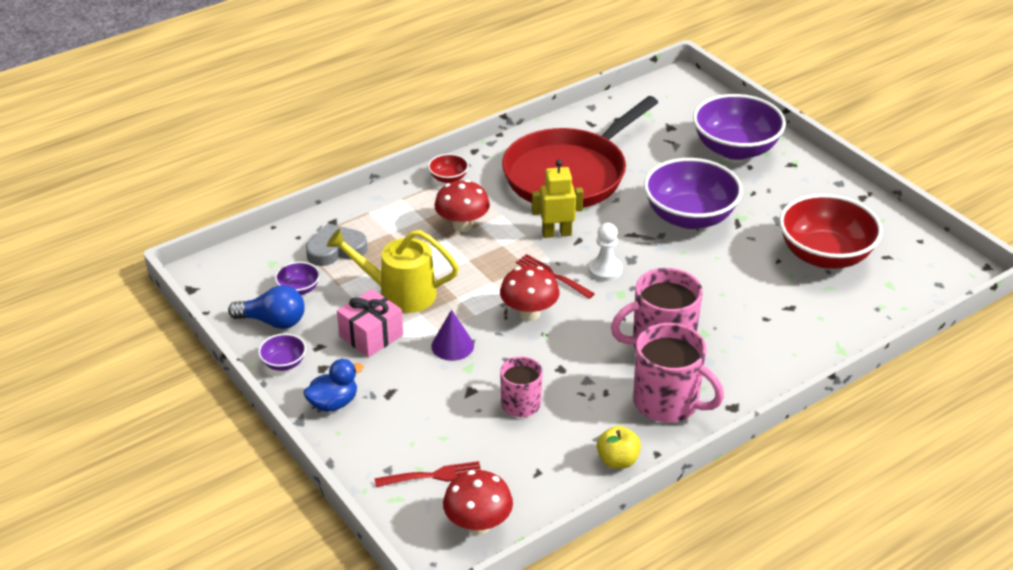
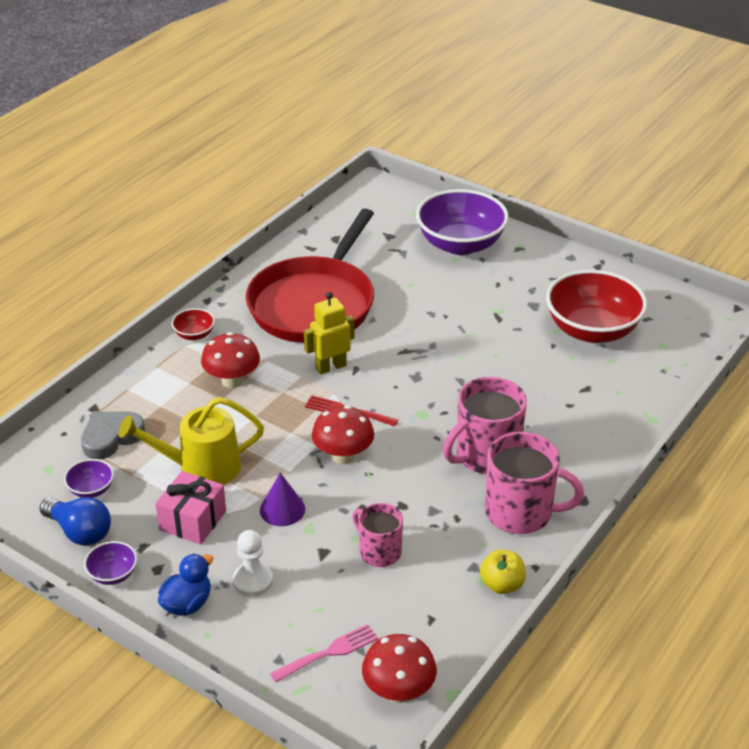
camera: 20 degrees left, 0 degrees up
blue light bulb [228,285,305,329] -> blue light bulb turned 45 degrees clockwise [39,497,111,546]
red fork [375,461,481,487] -> pink fork [270,624,378,682]
white pawn [589,223,623,281] -> white pawn moved to [232,530,273,597]
purple bowl [644,158,743,229] -> none

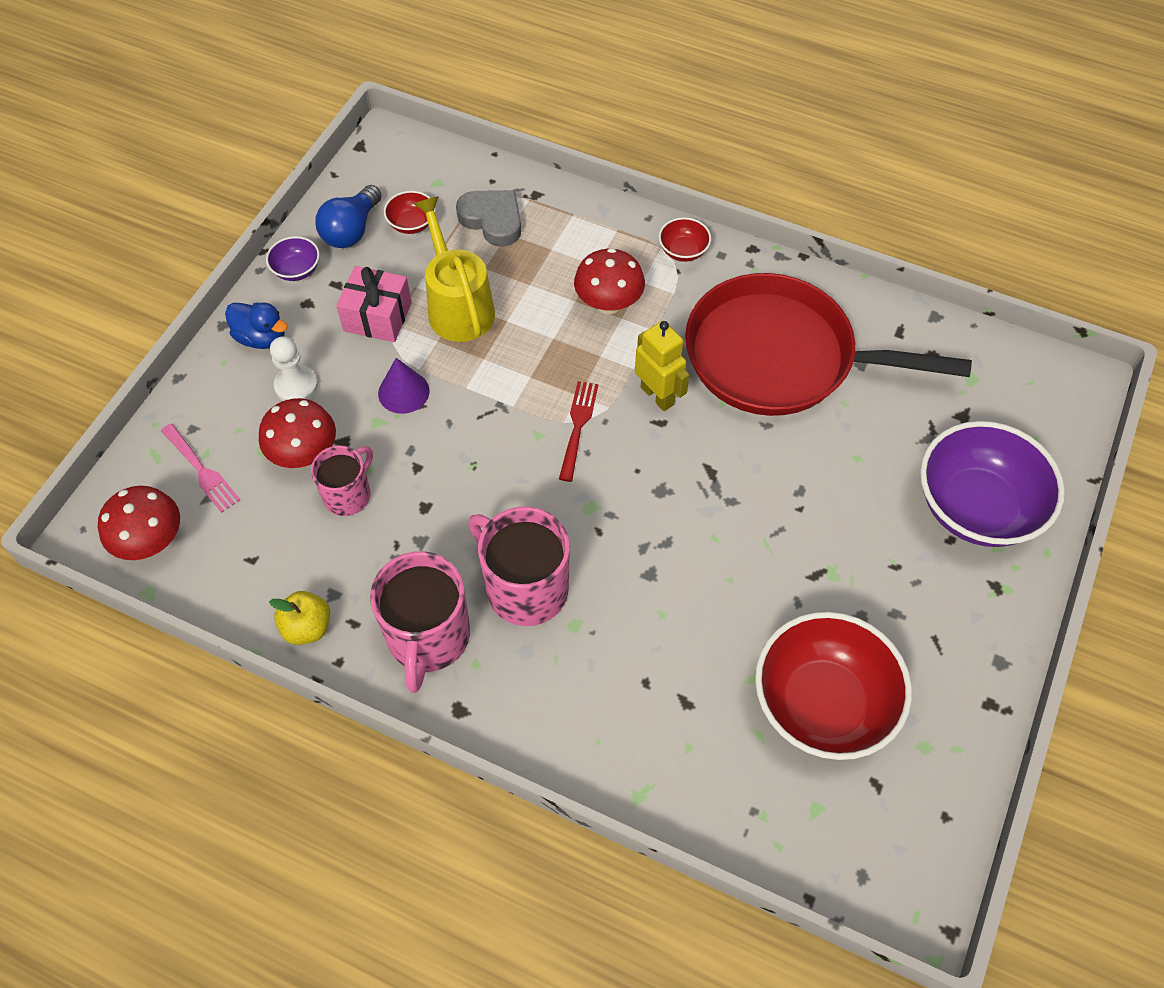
camera: 80 degrees right, 20 degrees up
purple bowl [64,459,114,498] -> red bowl [384,191,436,234]
red mushroom [312,405,374,464] -> red mushroom moved to [259,398,336,468]

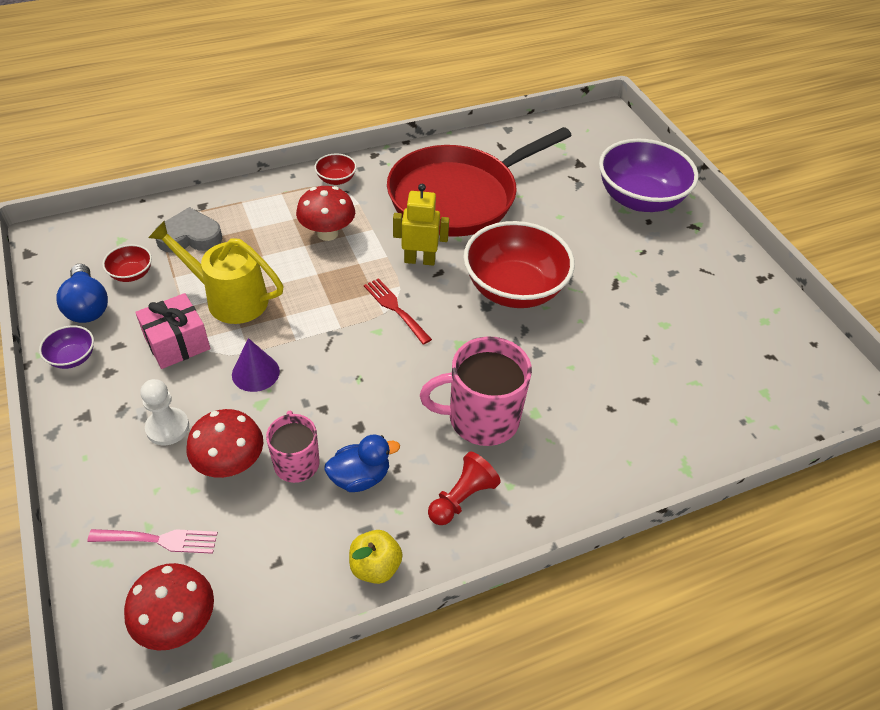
camera: 50 degrees left, 10 degrees down
blue duck [225,302,288,349] -> blue duck moved to [324,434,400,492]
pink mug [370,551,470,693] -> red pawn [428,452,501,525]
red bowl [755,612,912,760] -> red bowl moved to [463,221,575,308]

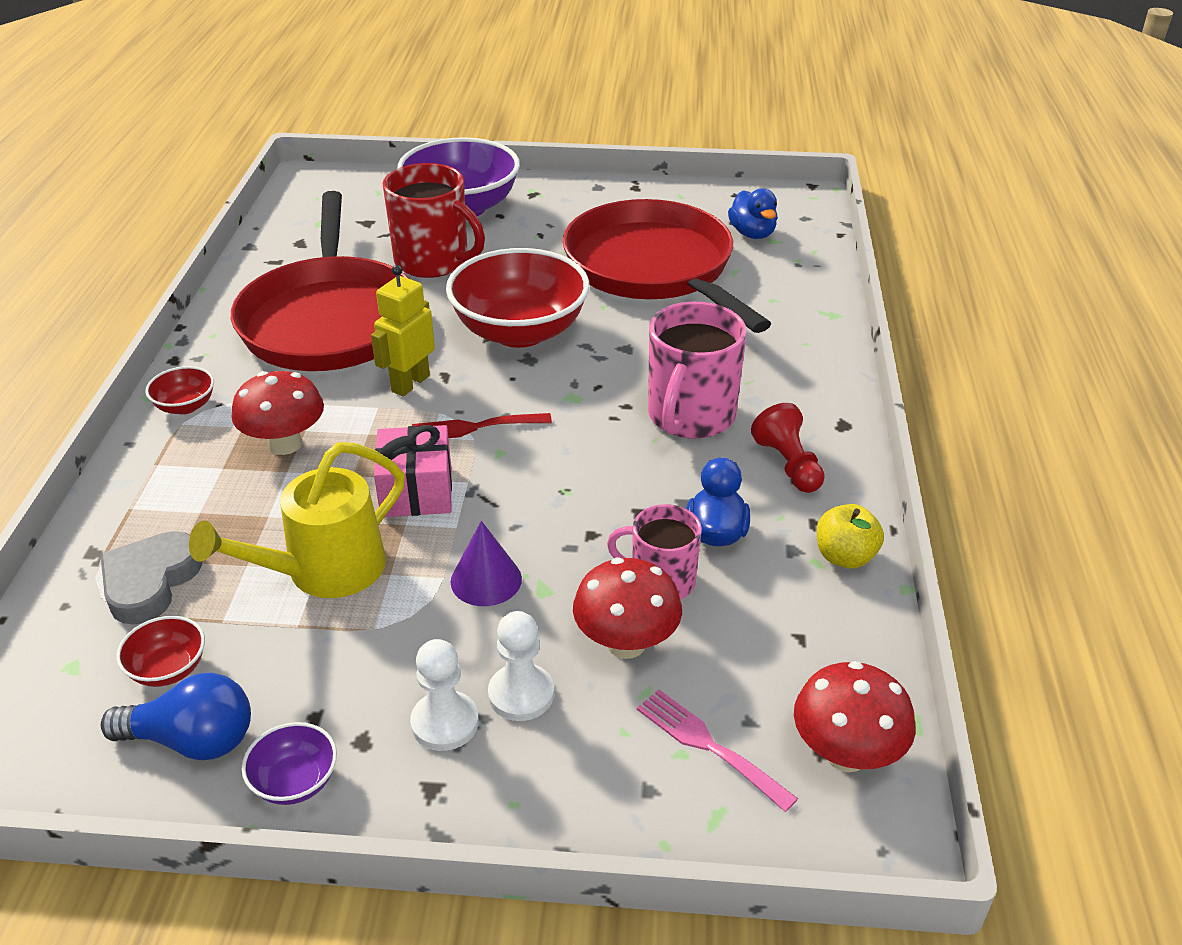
camera: 60 degrees left, 10 degrees down
pink fork [87,529,218,554] -> pink fork turned 75 degrees counterclockwise [637,689,798,812]
pink gift [135,293,210,369] -> pink gift moved to [374,425,452,517]
none -> red mug [383,163,485,278]
none -> white pawn [410,639,479,751]
none -> red pan [563,199,771,333]
none -> blue duck [728,188,778,239]

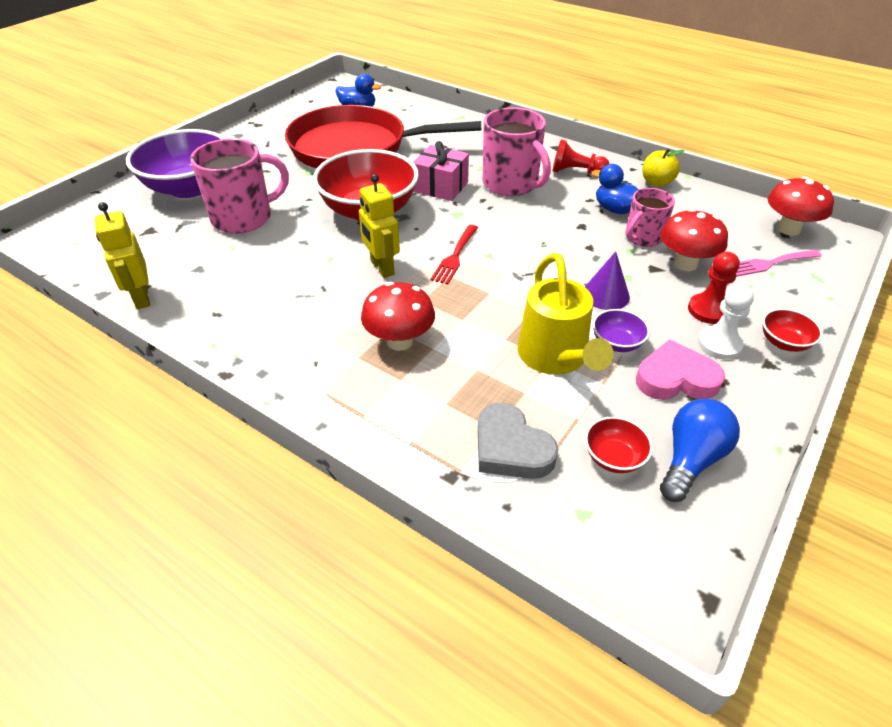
camera: 60 degrees left, 5 degrees up
red bowl [146,366,214,414] -> red bowl moved to [762,308,823,352]
red pan [231,191,410,371] -> none
purple bowl [242,722,337,805] -> purple bowl moved to [592,309,650,352]
pink gift [374,425,452,517] -> pink gift moved to [413,141,469,201]
red mug [383,163,485,278] -> pink mug [190,138,289,234]
white pawn [488,611,554,721] -> red pawn [688,252,740,324]
none -> yellow robot [95,202,150,309]
none -> pink heart [636,339,725,400]

